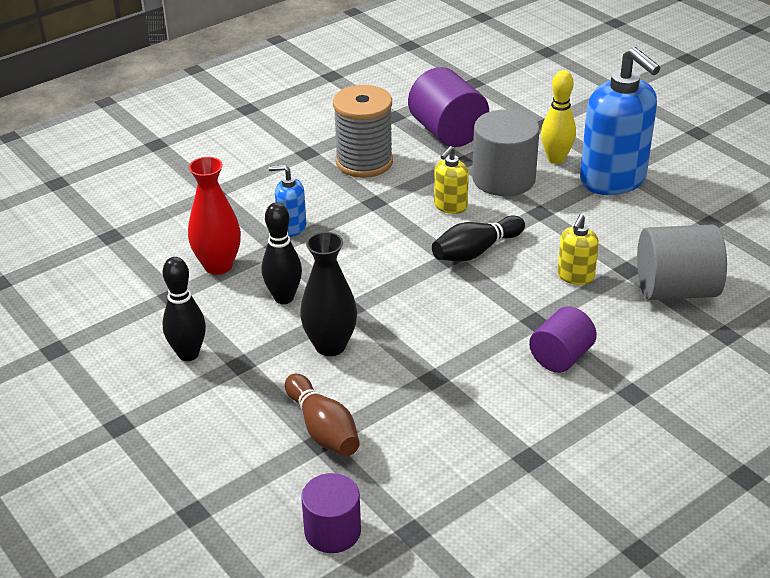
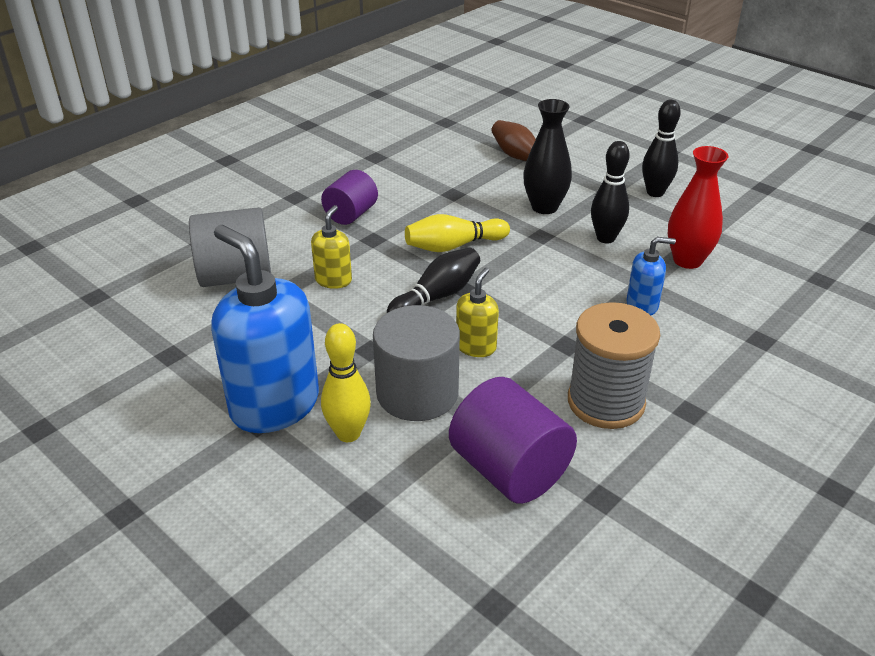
camera: 170 degrees right, 0 degrees up
purple cylinder [301,473,361,553] -> none
none -> yellow bowling pin [405,214,510,252]

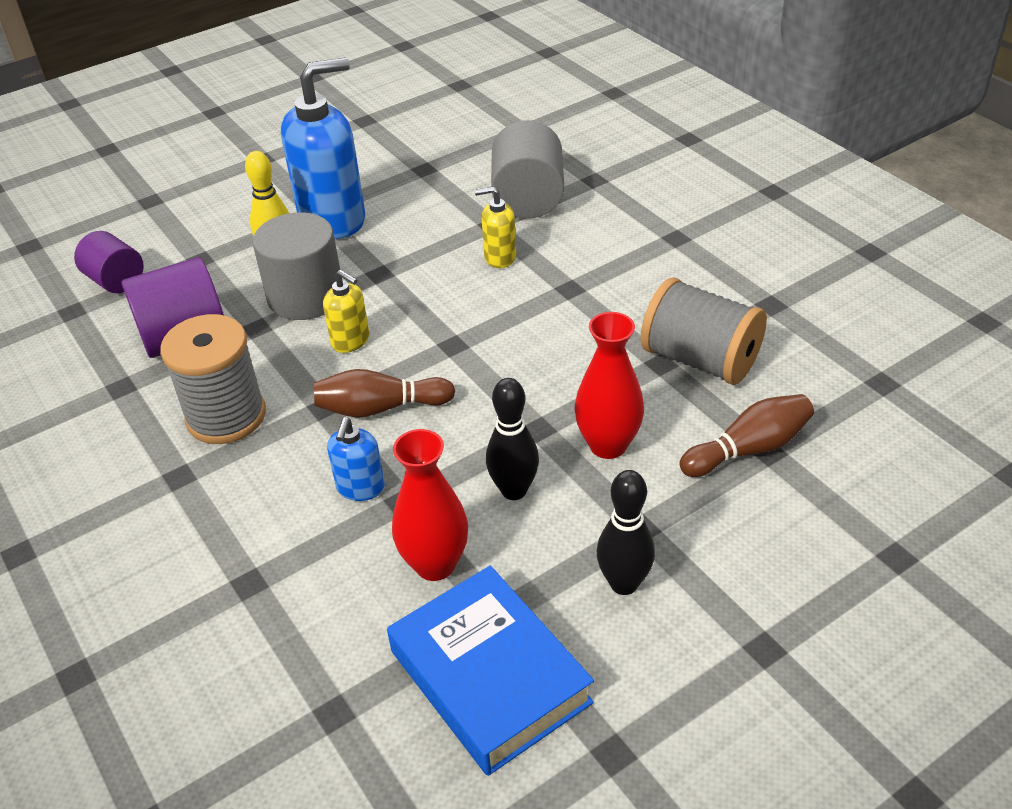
camera: 105 degrees right, 5 degrees up
yellow soap dispenser [311,205,352,289] -> yellow soap dispenser turned 150 degrees clockwise [475,186,516,268]
purple cylinder [321,170,378,225] -> purple cylinder moved to [74,231,144,293]
black bowling pin [387,247,480,313] -> none
yellow bowling pin [405,214,510,252] -> none
black vase [523,99,572,214] -> red vase [575,312,644,459]
none -> brown bowling pin [314,369,455,418]
none -> blue book [387,566,594,776]
none -> grey spool [641,278,767,385]

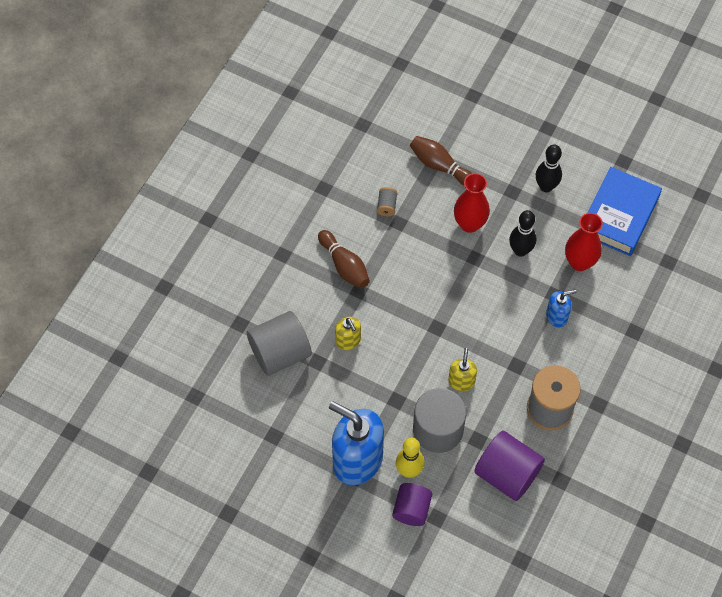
camera: 120 degrees left, 20 degrees up
purple cylinder [74,231,144,293] -> purple cylinder moved to [392,483,432,526]
brown bowling pin [314,369,455,418] -> brown bowling pin moved to [318,230,370,289]
grey spool [641,278,767,385] -> grey spool [377,187,397,216], size x0.42

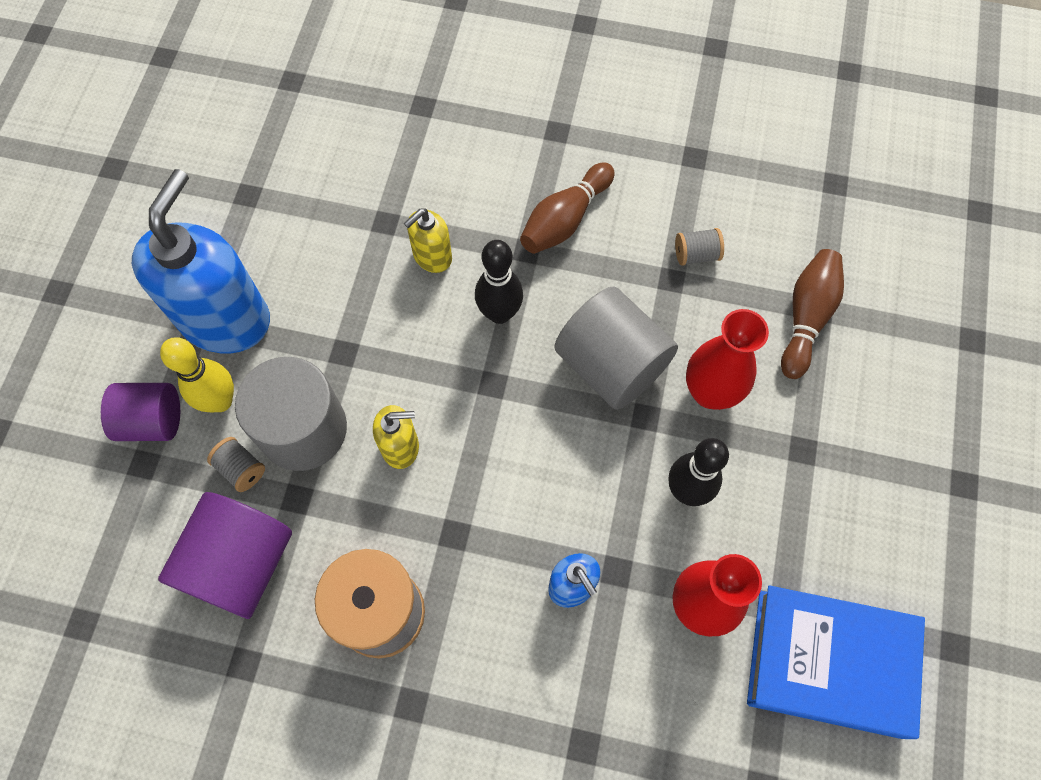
camera: 75 degrees right, 5 degrees up
grey cylinder [247,311,312,376] -> grey cylinder moved to [554,287,678,410]
black bowling pin [536,144,562,192] -> black bowling pin moved to [475,240,523,324]
none -> grey spool [207,437,265,492]

